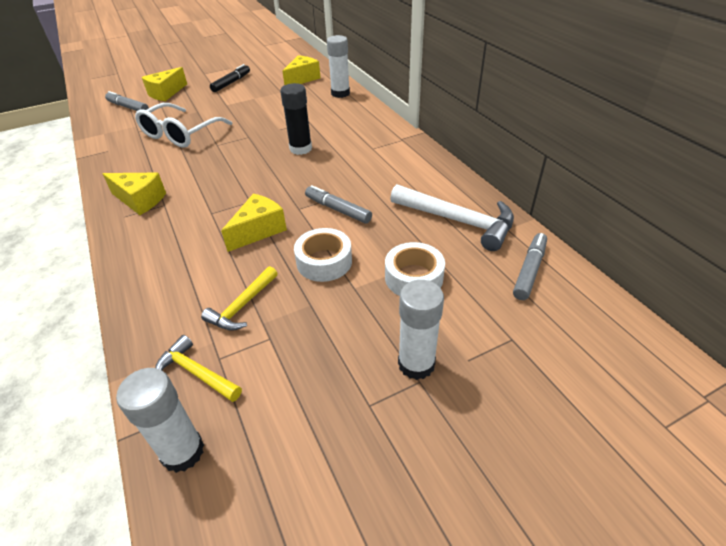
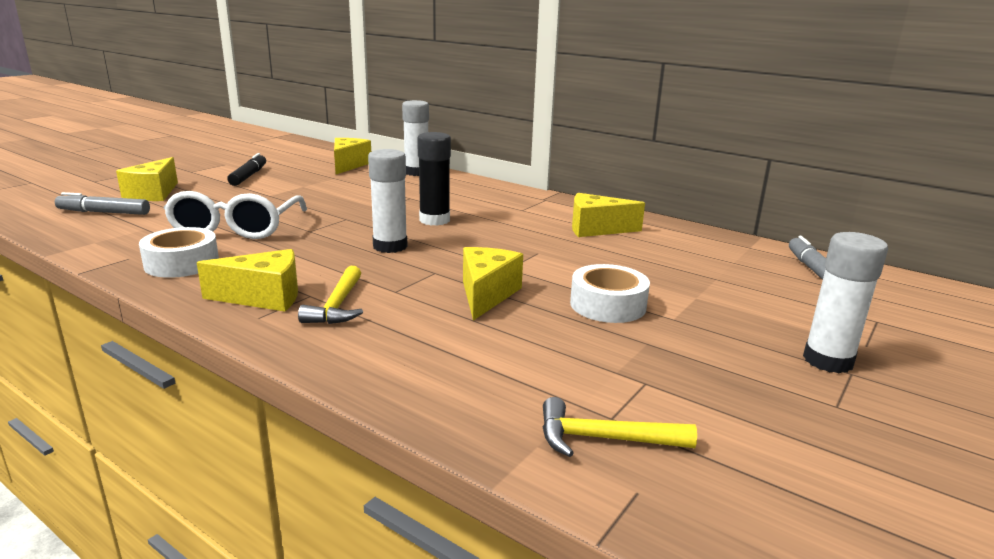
camera: 30 degrees left, 20 degrees down
white glue stick [116,368,204,473] -> white glue stick moved to [368,149,408,253]
yellow hammer [201,266,278,331] -> yellow hammer moved to [298,266,363,324]
grey marker [305,185,372,223] -> none
white tape [385,242,445,296] -> white tape moved to [139,227,219,278]
white hammer [390,184,514,251] -> none
none -> yellow cheese [572,193,645,237]

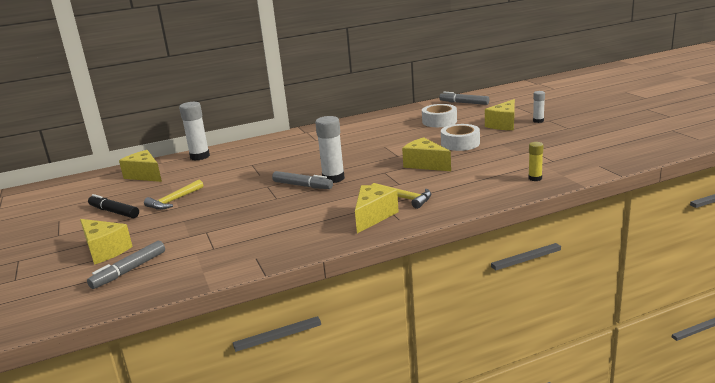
camera: 55 degrees left, 0 degrees up
white tape [139,227,219,278] -> white tape moved to [422,104,457,127]
white glasses [164,191,307,239] -> none
black glue stick [417,132,451,226] -> none
yellow hammer [542,397,697,457] -> yellow hammer moved to [144,179,203,210]
yellow cheese [572,193,645,237] -> yellow cheese moved to [485,99,515,130]
white glue stick [803,232,888,373] -> white glue stick [533,91,545,123], size x0.56
none -> grey marker [272,171,333,189]
none -> yellow glue stick [528,142,544,181]

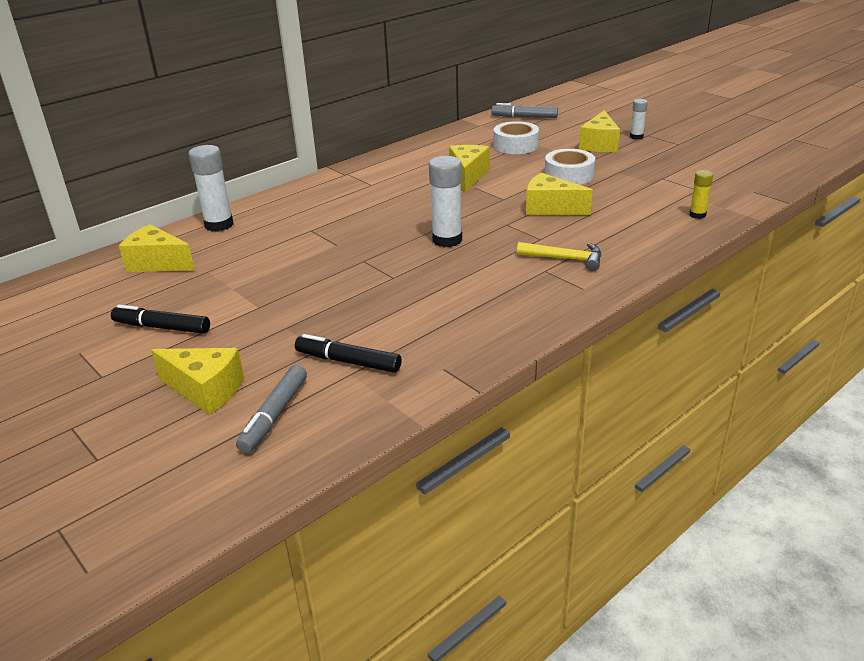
camera: 20 degrees left, 10 degrees up
yellow hammer [144,179,203,210] -> none
grey marker [272,171,333,189] -> none
yellow cheese [355,185,399,233] -> yellow cheese moved to [449,145,490,192]
none -> black marker [295,334,401,373]

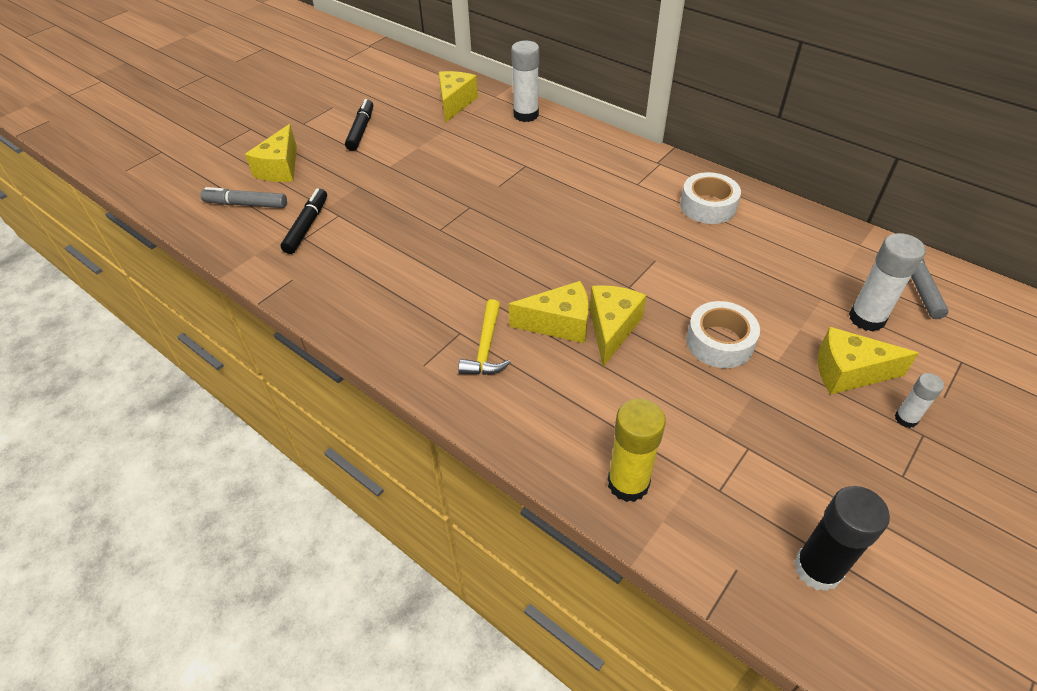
camera: 80 degrees right, 15 degrees up
white glue stick [429,156,462,247] -> white glue stick moved to [849,233,926,332]
yellow cheese [449,145,490,192] -> yellow cheese moved to [509,281,589,343]
white tape [493,121,539,154] -> white tape moved to [680,172,741,224]
yellow glue stick [689,170,713,219] -> yellow glue stick [608,399,666,502], size x1.80
none -> black glue stick [794,486,890,591]

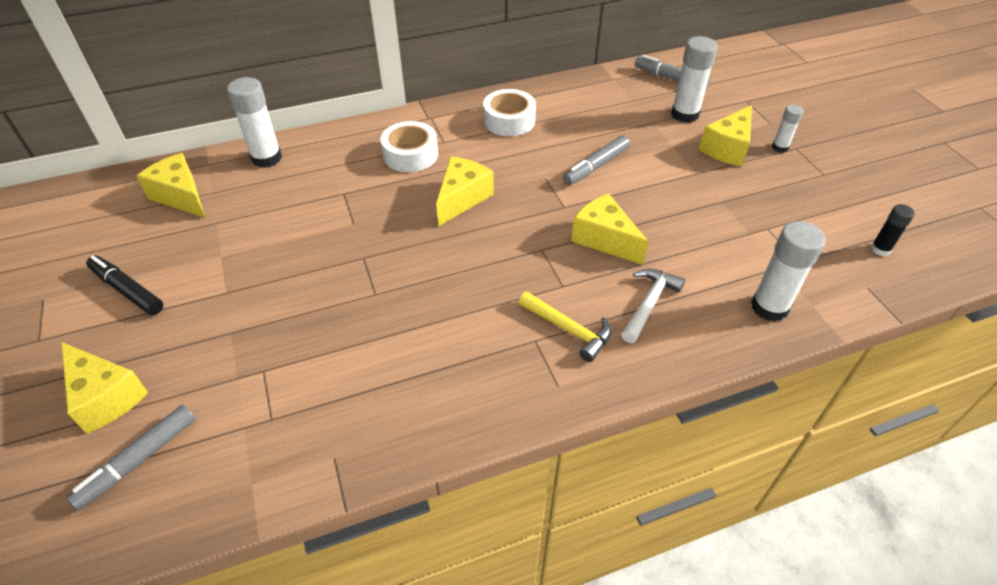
camera: 60 degrees left, 0 degrees up
black marker [281,189,327,254] -> none
yellow cheese [509,281,589,343] -> yellow cheese moved to [436,156,494,226]
yellow glue stick [608,399,666,502] -> white glue stick [751,221,826,322]
white tape [686,301,760,368] -> white tape moved to [381,121,438,172]
black glue stick [794,486,890,591] -> black glue stick [871,204,915,256], size x0.56
none -> grey marker [563,135,630,185]
none -> white hammer [621,269,685,343]

